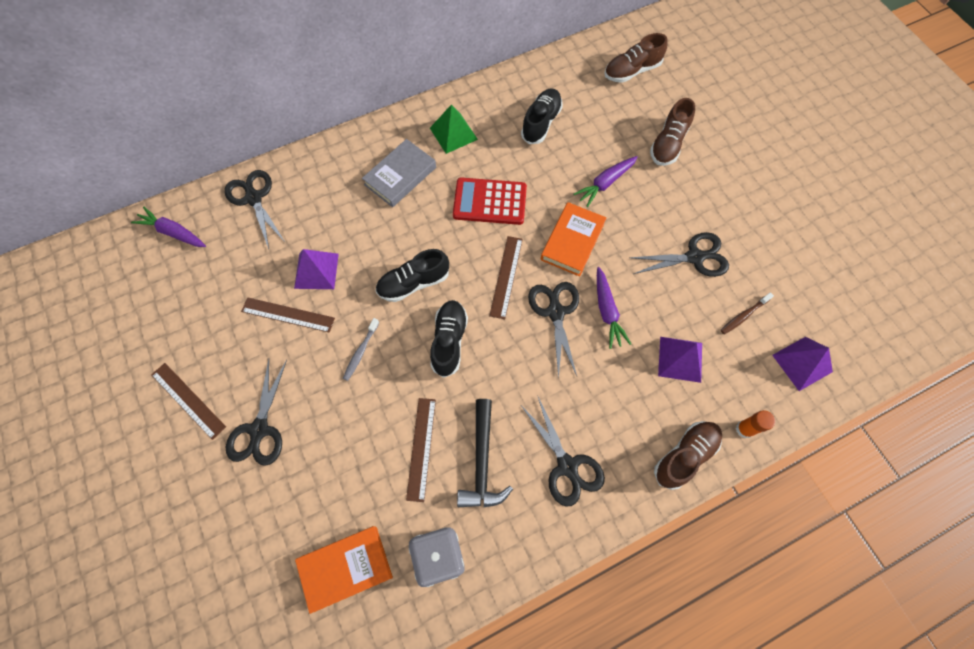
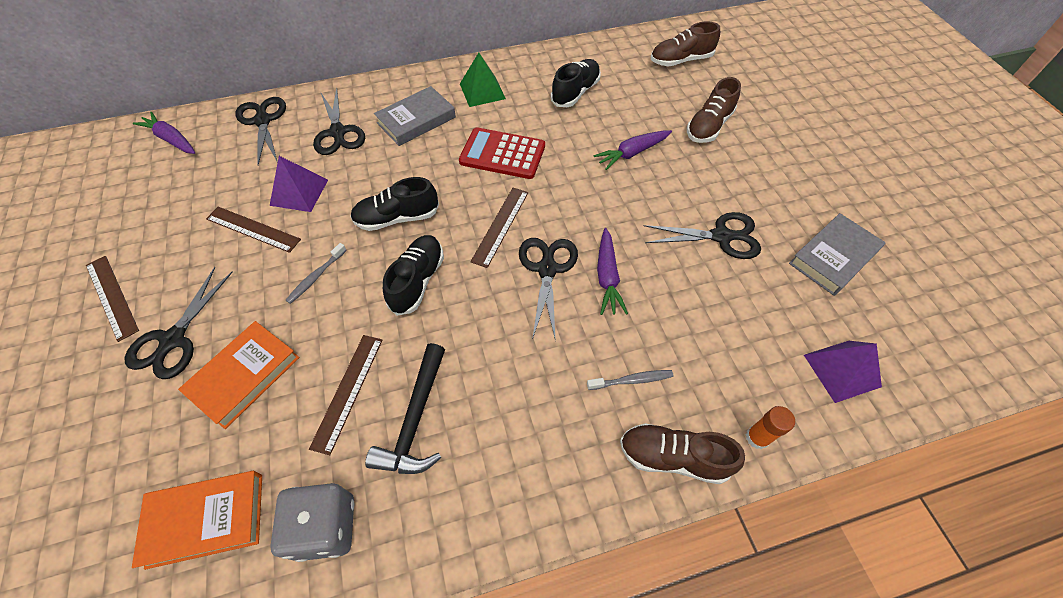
camera: 10 degrees right, 10 degrees down
black scissors [522,395,605,507] -> black scissors moved to [313,88,365,155]
orange book [541,202,606,277] -> orange book moved to [178,321,300,429]
brown shoe [654,421,722,490] -> brown shoe turned 135 degrees counterclockwise [620,423,745,484]
purple pyramid [658,337,702,383] -> none
brown toothbrush [721,292,774,334] -> none
none -> grey toothbrush [587,370,673,390]
none -> grey book [789,213,886,296]

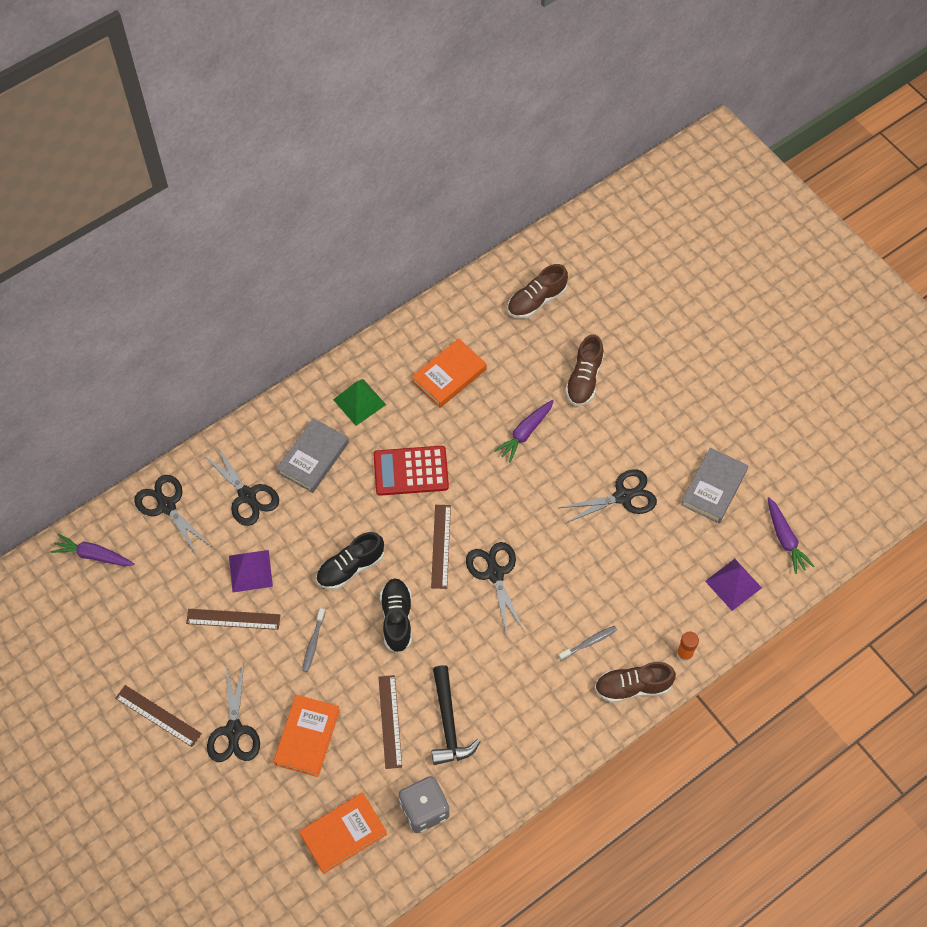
camera: 20 degrees left, 5 degrees up
black shoe [551,59,601,107] -> orange book [412,338,487,408]
purple carrot [597,228,628,315] -> purple carrot moved to [768,497,815,574]

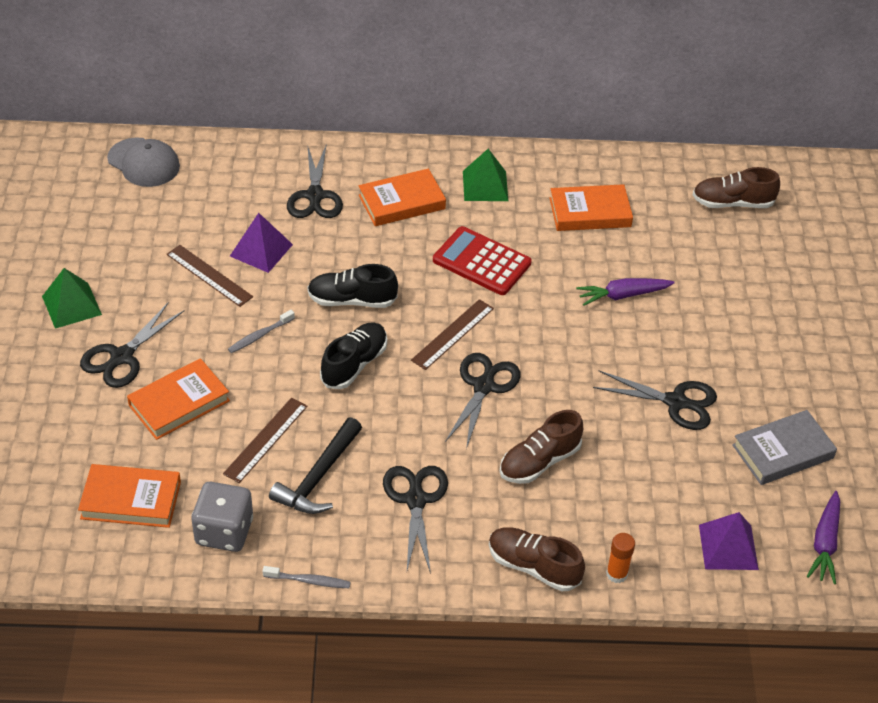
camera: 35 degrees right, 15 degrees down
purple carrot [50,534,134,566] -> grey cap [107,137,180,187]
brown ruler [115,685,202,747] -> green pyramid [42,268,102,329]
black scissors [134,475,212,556] -> black scissors moved to [383,466,448,574]
grey book [277,418,349,493] -> orange book [359,169,446,226]
grey toothbrush [558,626,617,661] -> grey toothbrush moved to [263,566,351,588]
brown shoe [565,334,604,406] -> brown shoe moved to [500,410,583,484]

